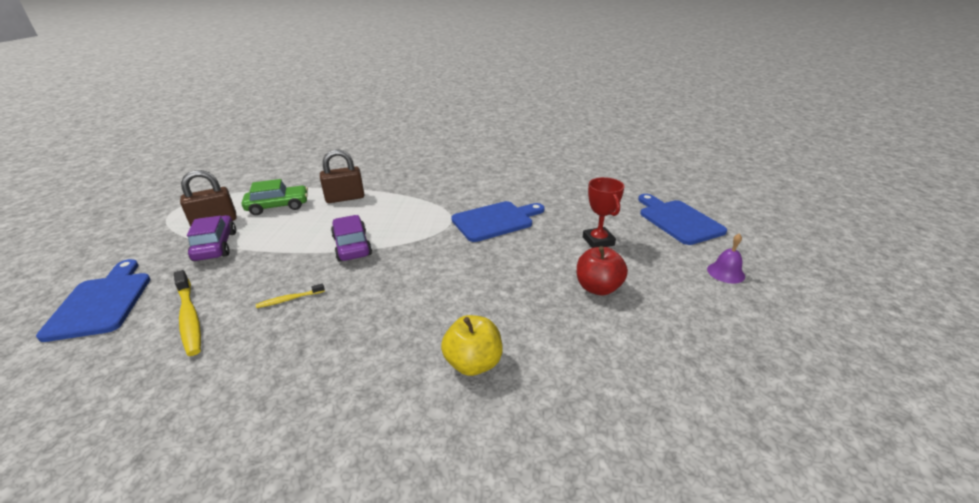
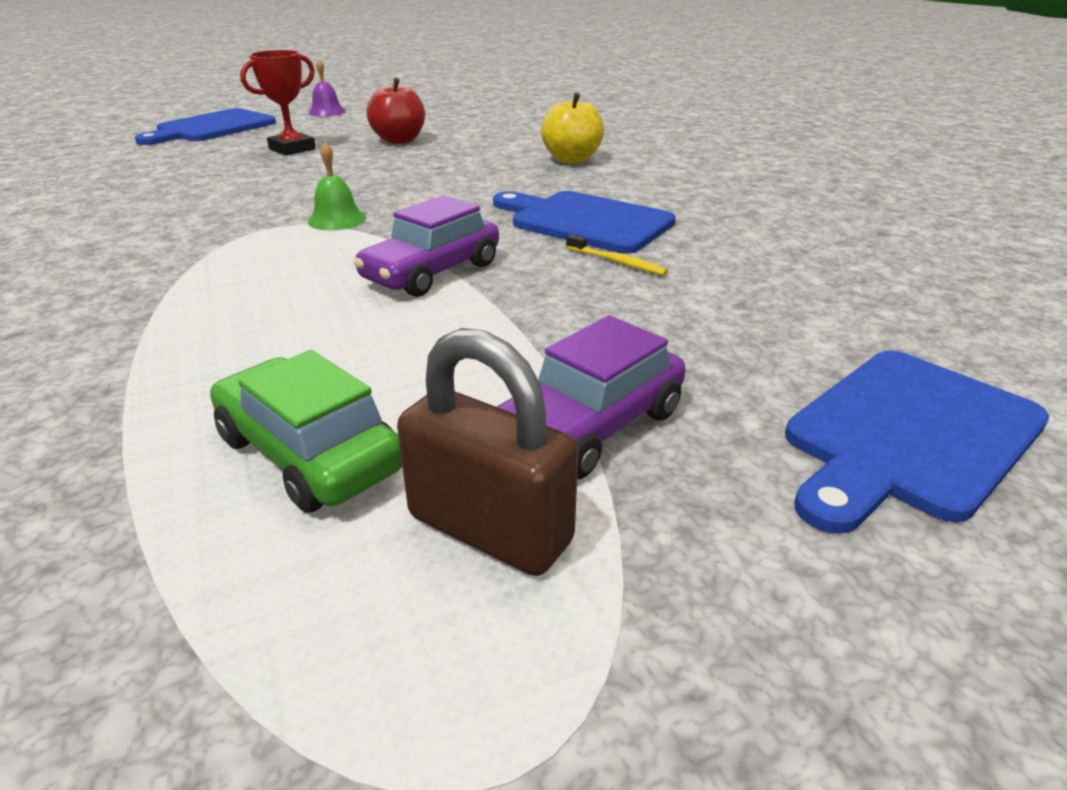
camera: 120 degrees left, 0 degrees up
yellow toothbrush [174,270,201,356] -> none
brown padlock [320,149,364,203] -> none
blue cutting board [451,201,544,242] -> blue cutting board moved to [493,191,676,254]
none -> green bell [308,142,366,230]

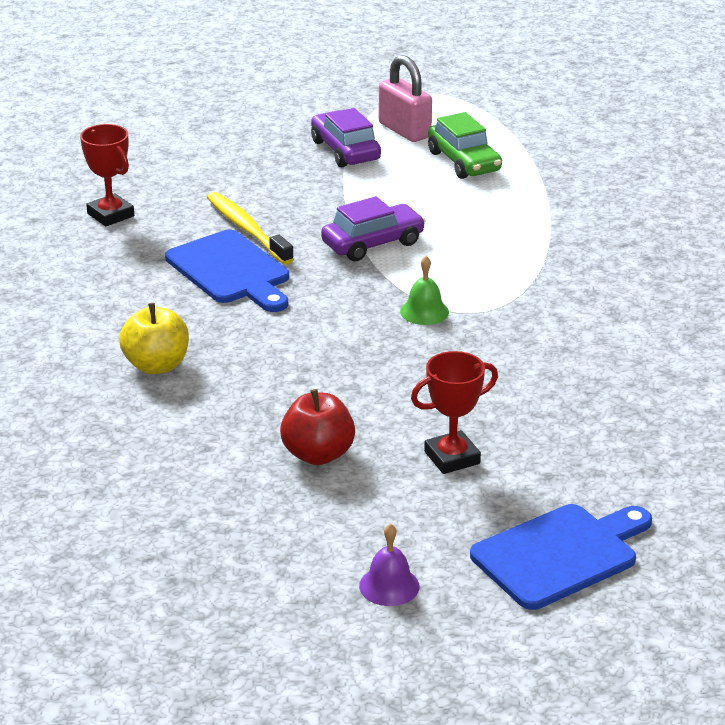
camera: 160 degrees left, 0 degrees up
brown padlock [397,328,579,576] -> pink padlock [378,55,432,142]
purple car [497,315,686,480] -> purple car turned 90 degrees counterclockwise [311,108,381,167]
yellow toothbrush [566,234,668,275] -> yellow toothbrush [207,192,294,265], size x1.93
blue cutting board [785,350,1049,534] -> none
none -> red trophy [80,124,134,226]

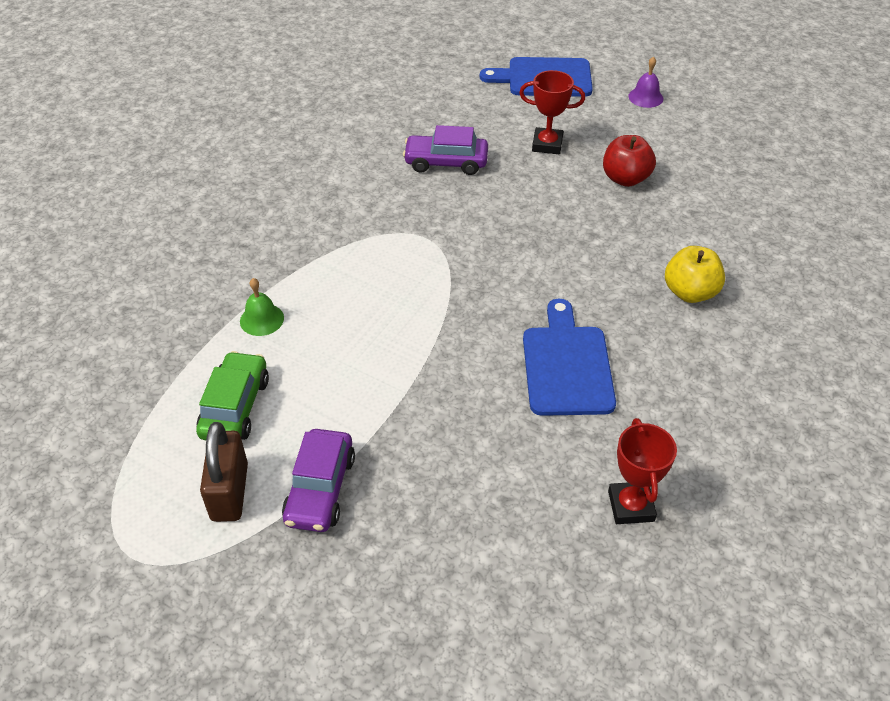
camera: 145 degrees left, 15 degrees up
yellow toothbrush [207,192,294,265] -> none
purple car [321,196,426,261] -> purple car moved to [403,125,488,175]
pink padlock [378,55,432,142] -> brown padlock [200,422,248,522]
green bell [400,256,449,325] -> green bell moved to [240,278,284,336]

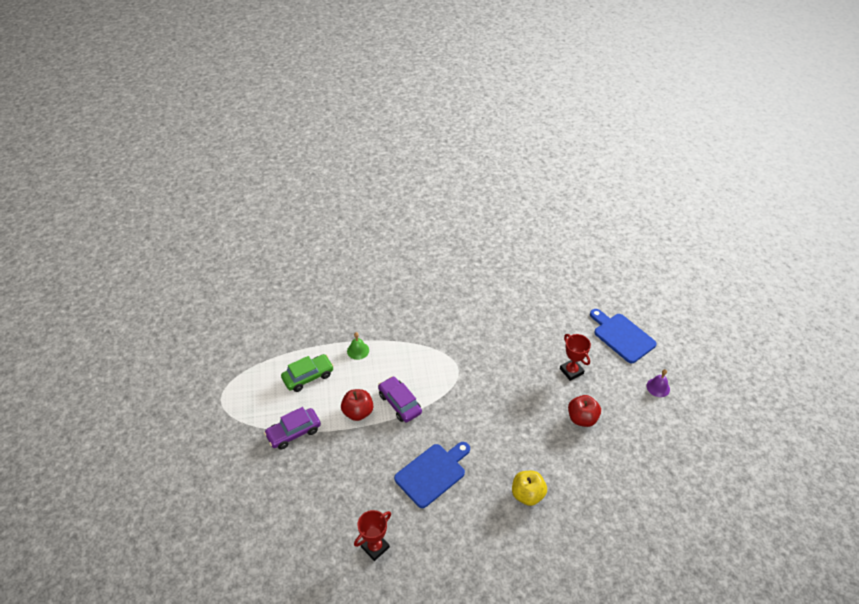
camera: 50 degrees right, 0 degrees up
brown padlock [200,422,248,522] -> none
purple car [403,125,488,175] -> purple car moved to [378,376,422,422]
none -> red apple [341,389,373,421]

